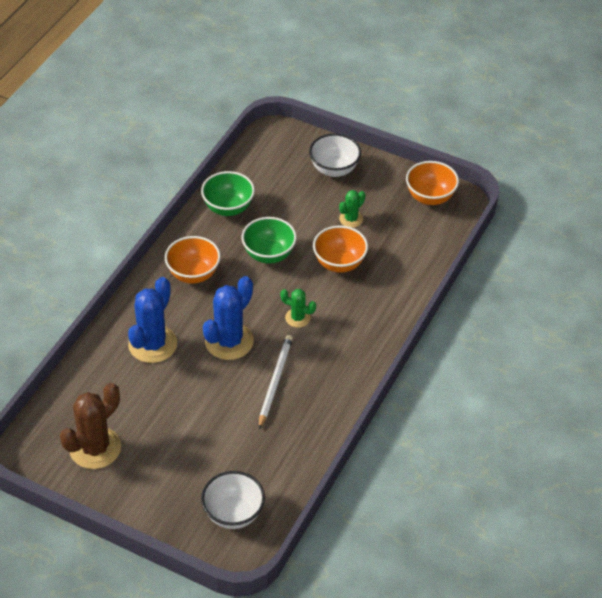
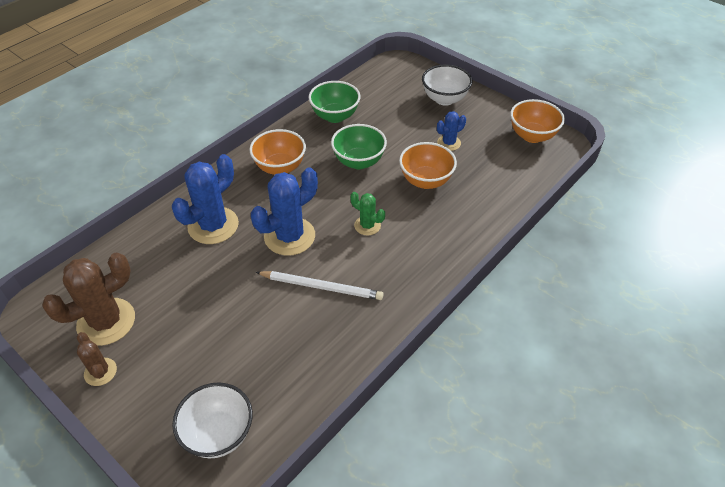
camera: 15 degrees right, 0 degrees up
white pencil [259,335,293,429] -> white pencil turned 75 degrees clockwise [256,271,384,300]
green cactus [339,190,365,228] -> blue cactus [437,111,466,151]
none -> brown cactus [77,332,117,386]

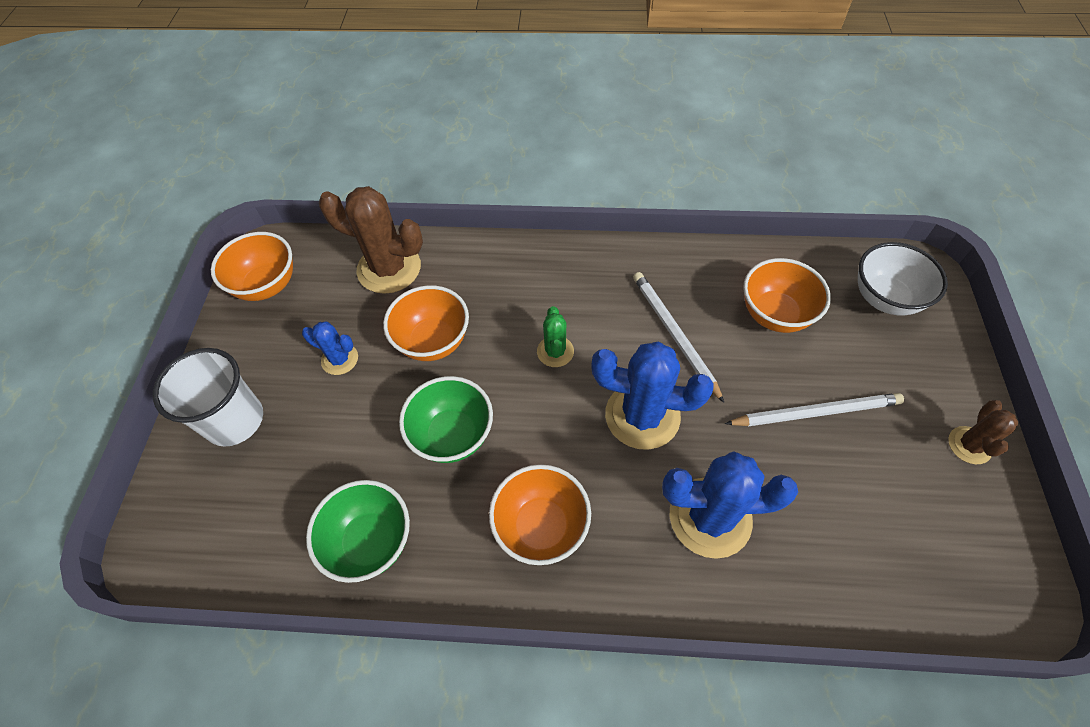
camera: 125 degrees left, 10 degrees up
brown cactus [42,253,135,346] -> brown cactus moved to [319,186,423,294]
white bowl [422,65,472,106] -> white cup [153,348,263,447]
none -> white pencil [725,393,904,426]
none -> orange bowl [743,258,831,333]

